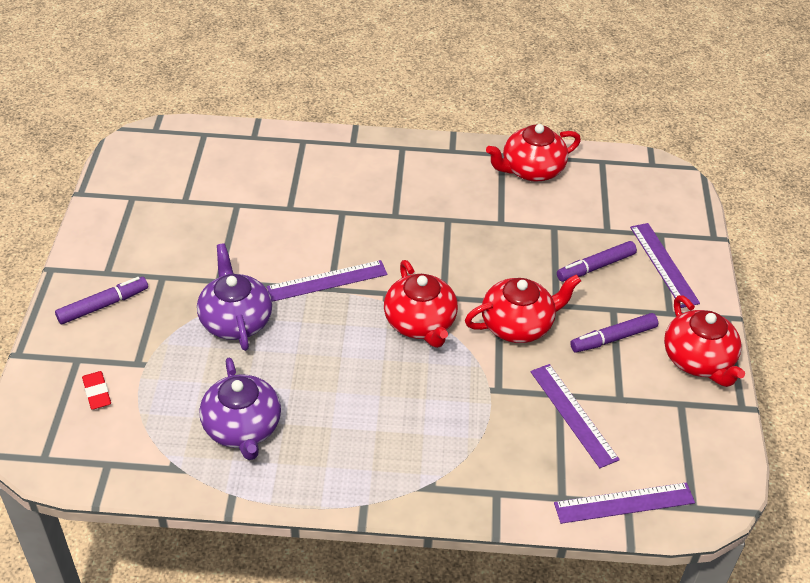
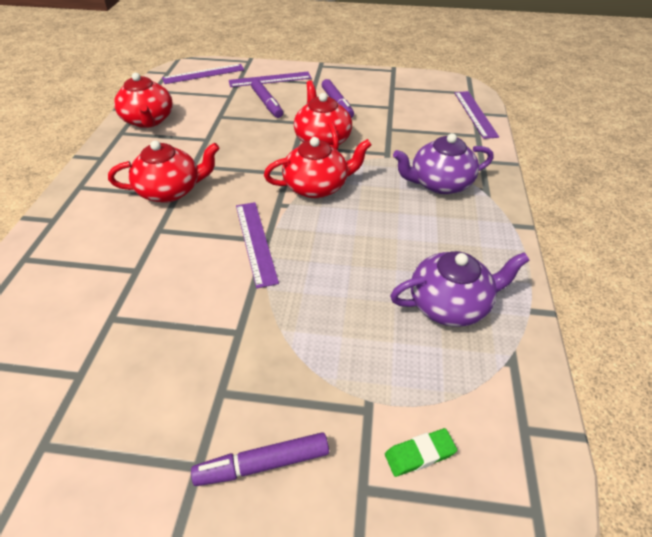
camera: 85 degrees left, 0 degrees up
purple marker [55,277,148,325] -> purple marker turned 75 degrees counterclockwise [191,432,329,486]
red eraser [82,371,111,410] -> green eraser [385,428,457,477]
purple teapot [197,243,272,351] -> purple teapot moved to [393,133,494,194]
purple ruler [530,364,620,468] -> purple ruler moved to [162,64,244,84]
red teapot [664,295,745,387] -> red teapot moved to [108,140,220,203]

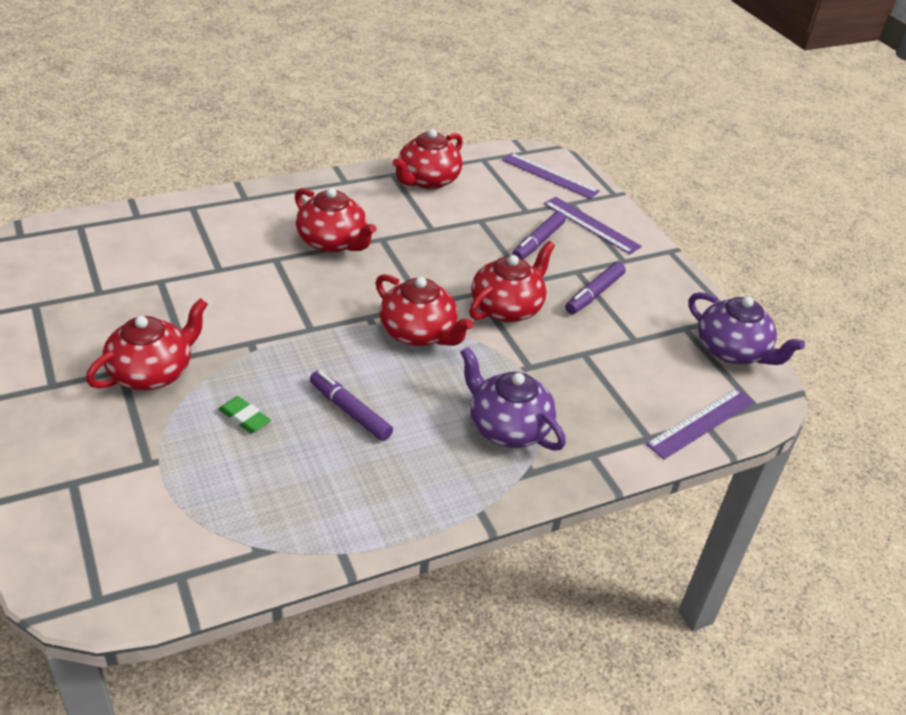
camera: 55 degrees right, 5 degrees down
purple marker [191,432,329,486] -> purple marker moved to [310,371,393,441]
purple ruler [236,202,279,288] -> none
green eraser [385,428,457,477] -> green eraser moved to [219,396,271,433]
purple teapot [390,251,530,327] -> purple teapot moved to [689,292,805,365]
none -> red teapot [86,298,208,390]

